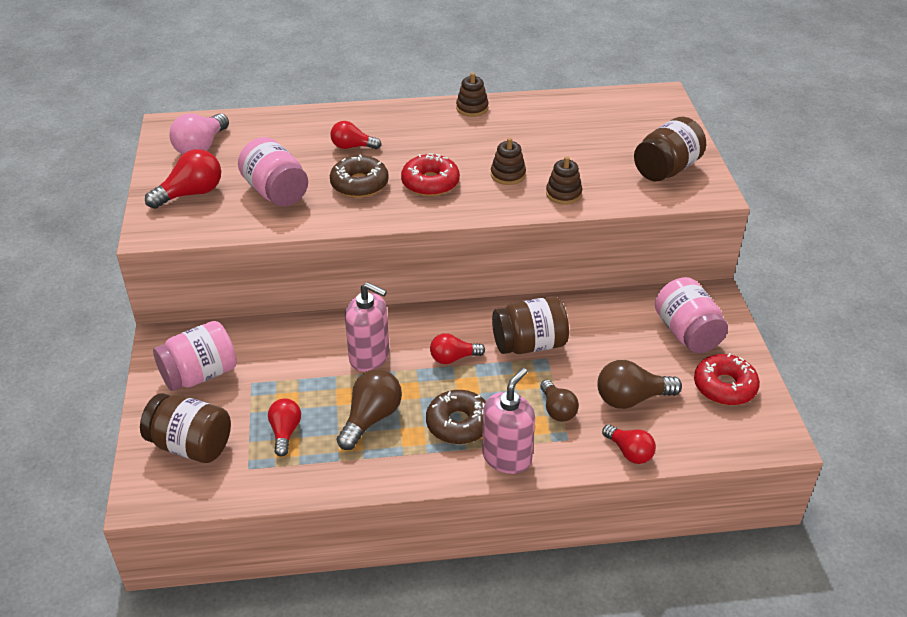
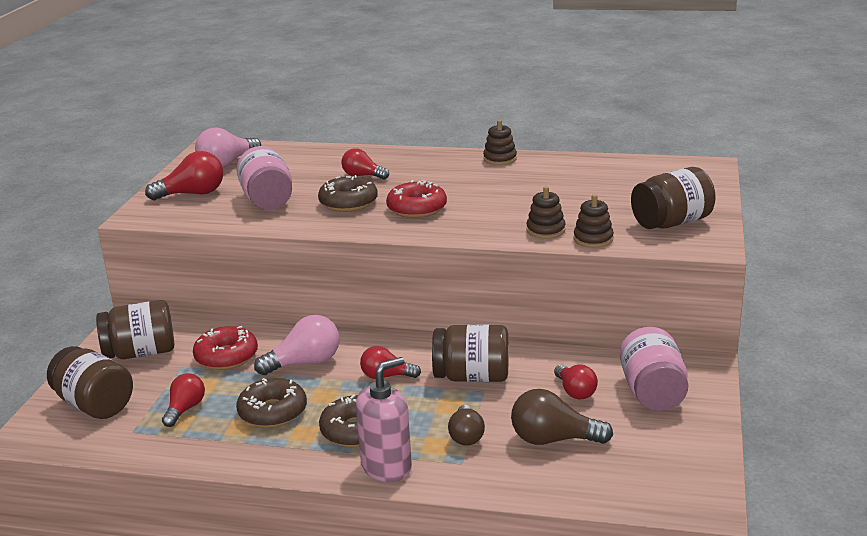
camera: 20 degrees right, 15 degrees down
pink jar [153,321,237,391] -> brown jar [96,300,174,359]
brown light bulb [337,369,402,450] -> brown donut [236,378,307,428]
pink soap dispenser [345,282,389,372] -> pink light bulb [254,315,340,375]
brown stacking toy [491,138,526,185] -> brown stacking toy moved to [574,194,614,248]
red light bulb [602,424,656,464] -> red light bulb moved to [554,365,598,399]
red donut [694,353,760,405] -> red donut moved to [193,326,258,370]

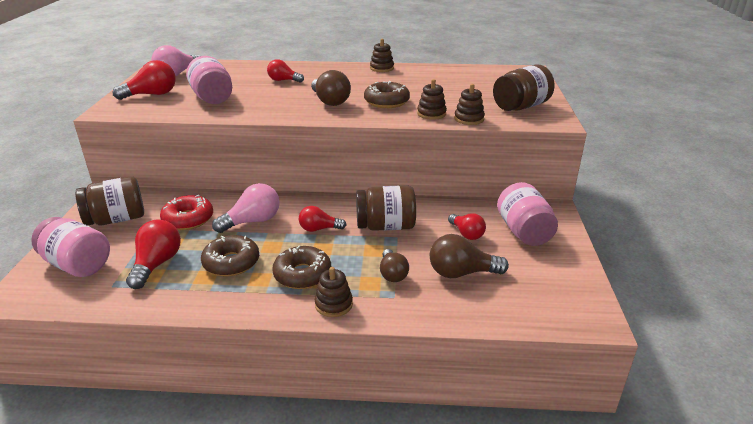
camera: 10 degrees left, 5 degrees up
brown jar [47,346,133,419] -> pink jar [31,217,110,277]
red light bulb [162,373,205,427] -> red light bulb [126,220,181,289], size x1.51
brown donut [318,175,378,212] -> brown donut moved to [364,81,410,108]
pink soap dispenser [356,357,412,482] -> brown stacking toy [315,267,353,317]
red donut [386,180,447,218] -> brown light bulb [311,70,351,106]

